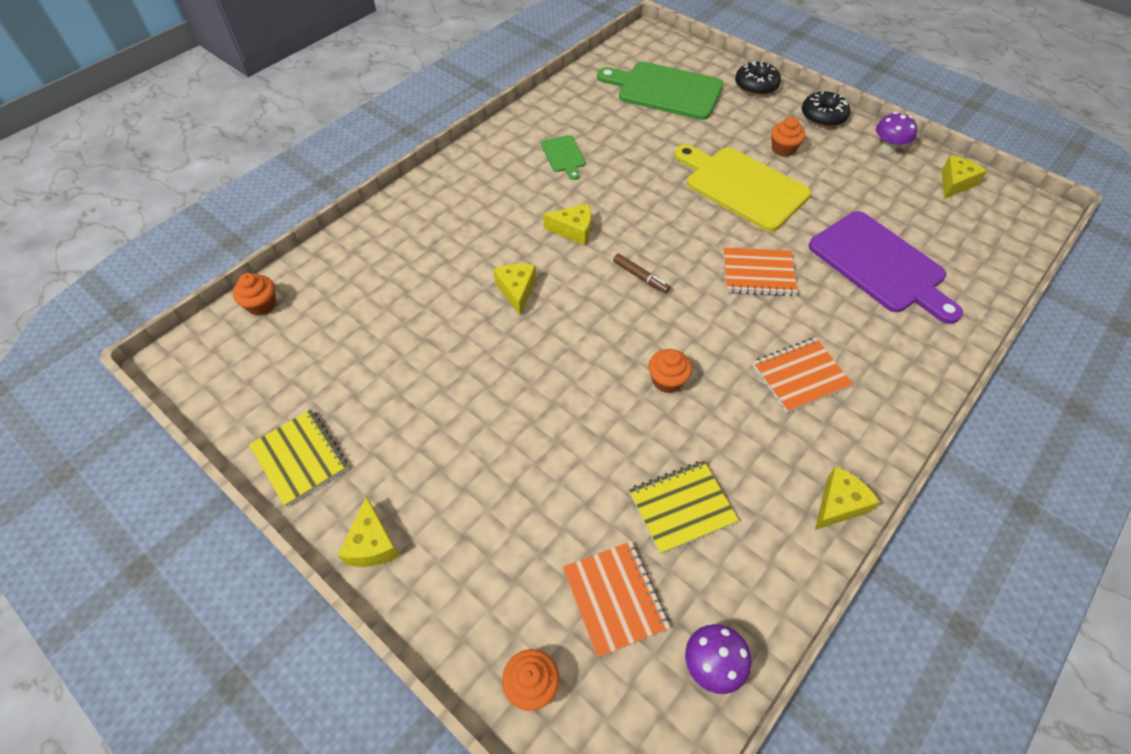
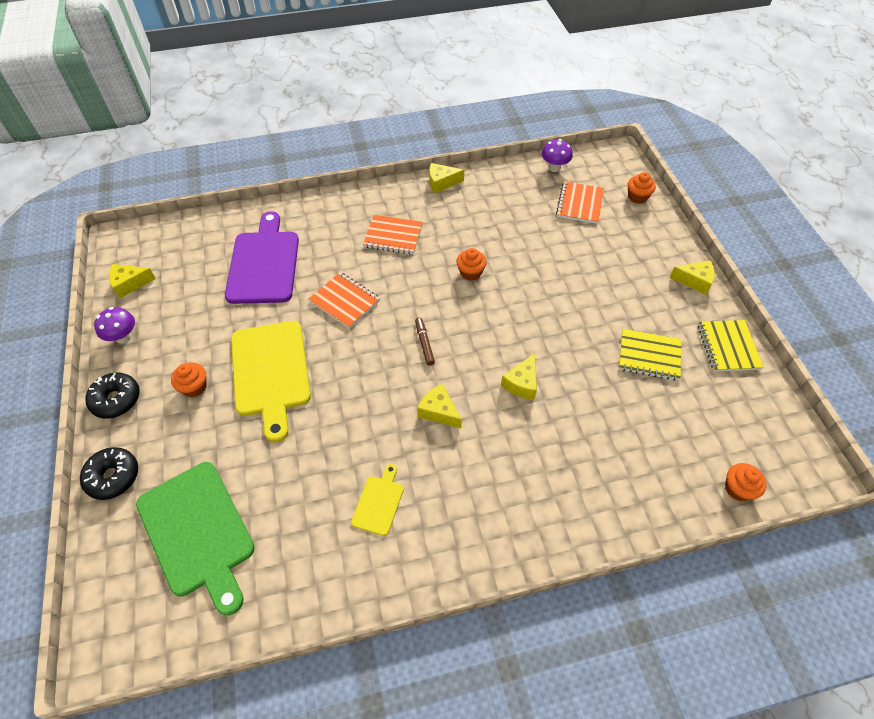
camera: 145 degrees left, 0 degrees up
yellow cheese [338,496,399,567] -> yellow cheese turned 75 degrees clockwise [669,260,715,295]
green cutting board [541,135,586,180] -> yellow cutting board [351,464,404,536]
yellow notebook [629,461,739,554] -> yellow notebook moved to [619,329,681,381]

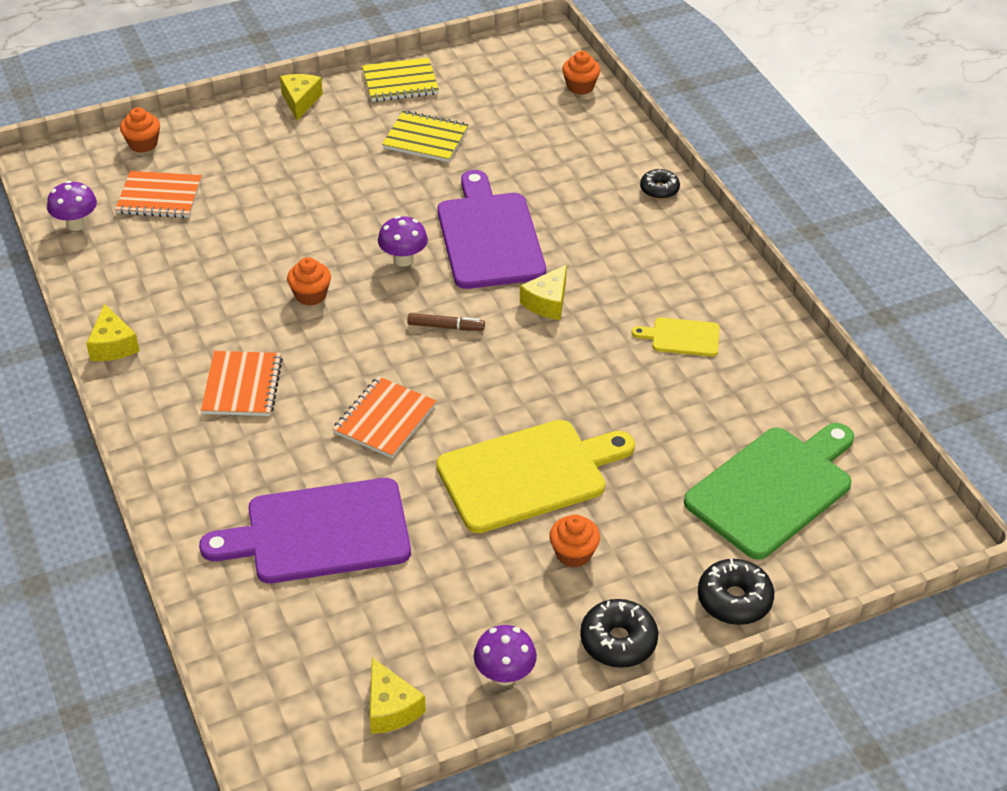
camera: 100 degrees left, 10 degrees down
brown marker [415,317,435,366] -> brown marker turned 150 degrees counterclockwise [407,313,485,331]
yellow cheese [501,353,537,400] -> purple cutting board [437,170,546,289]
yellow notebook [619,329,681,381] -> yellow notebook turned 75 degrees counterclockwise [382,110,469,162]
none -> purple mushroom [378,216,428,266]
none -> black donut [640,169,680,199]

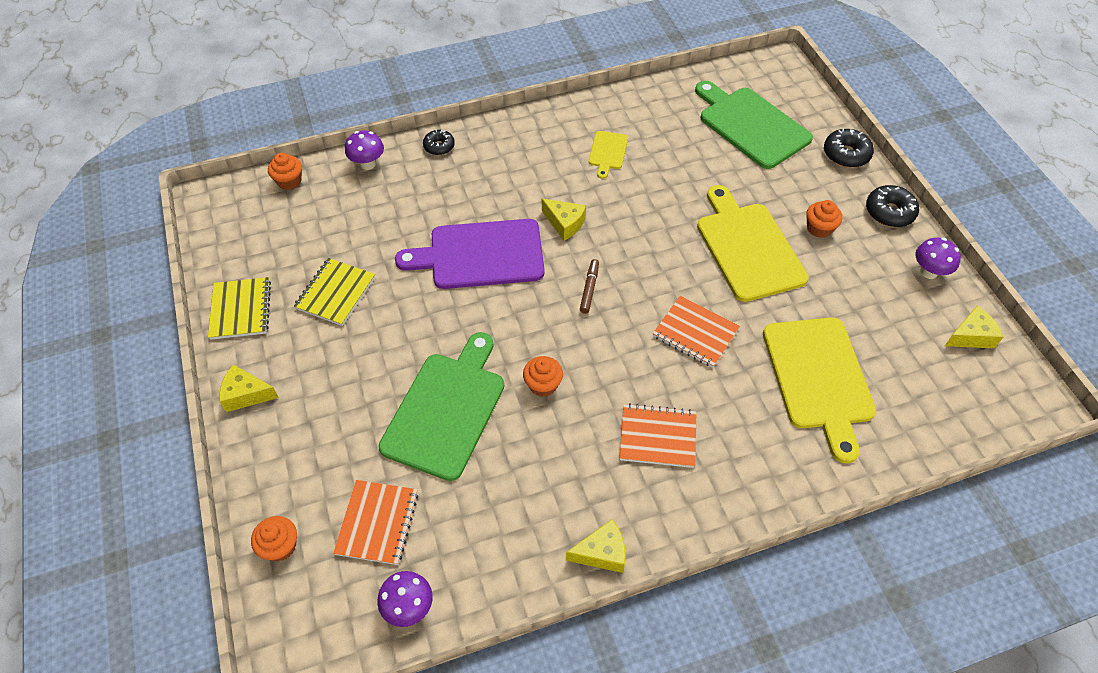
camera: 85 degrees left, 10 degrees up
purple cutting board [199,478,411,583] -> yellow cutting board [763,317,876,463]
purple mushroom [378,216,428,266] -> purple mushroom moved to [345,130,384,170]
none -> green cutting board [379,332,504,481]

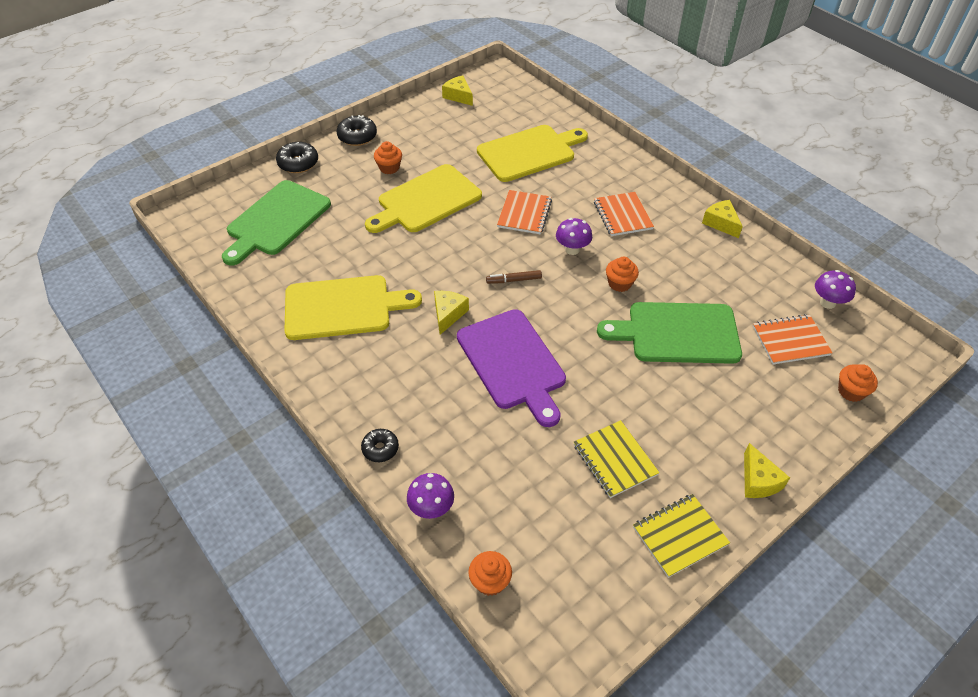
camera: 110 degrees left, 5 degrees down
yellow notebook [294,258,375,326] -> yellow notebook turned 60 degrees clockwise [574,420,660,498]
yellow cutting board [589,131,628,179] -> yellow cutting board [284,275,422,340], size x2.10
purple mushroom [915,238,961,279] -> purple mushroom moved to [556,218,592,255]

